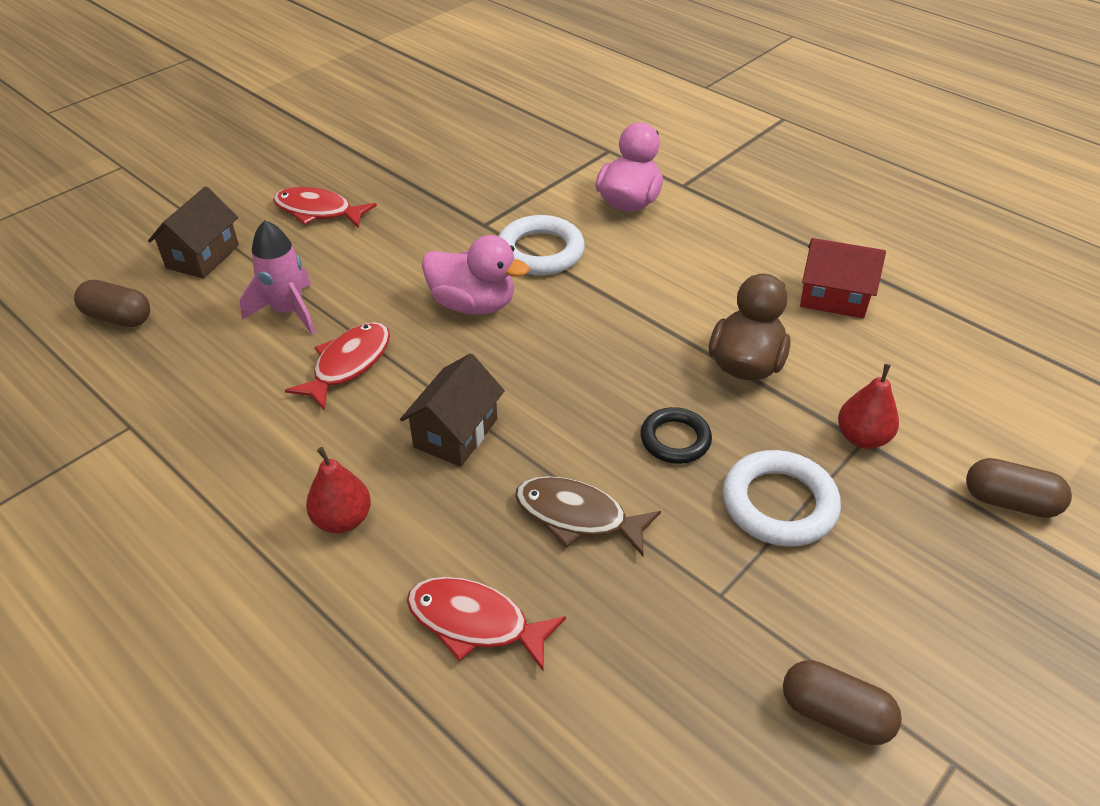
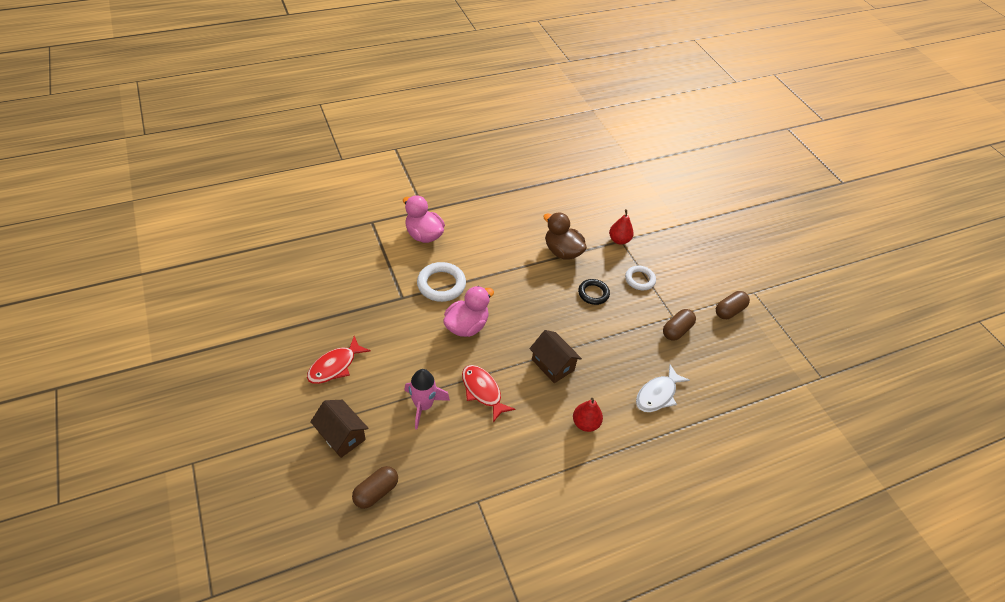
camera: 70 degrees left, 5 degrees up
red fish [407,577,566,671] -> white fish [636,365,690,412]
brown fish [515,476,661,556] -> none
white ring [723,450,841,546] -> white ring [625,265,656,290], size x0.66
red house [800,238,886,318] -> none
brown capsule [966,458,1072,518] -> brown capsule moved to [663,309,696,341]

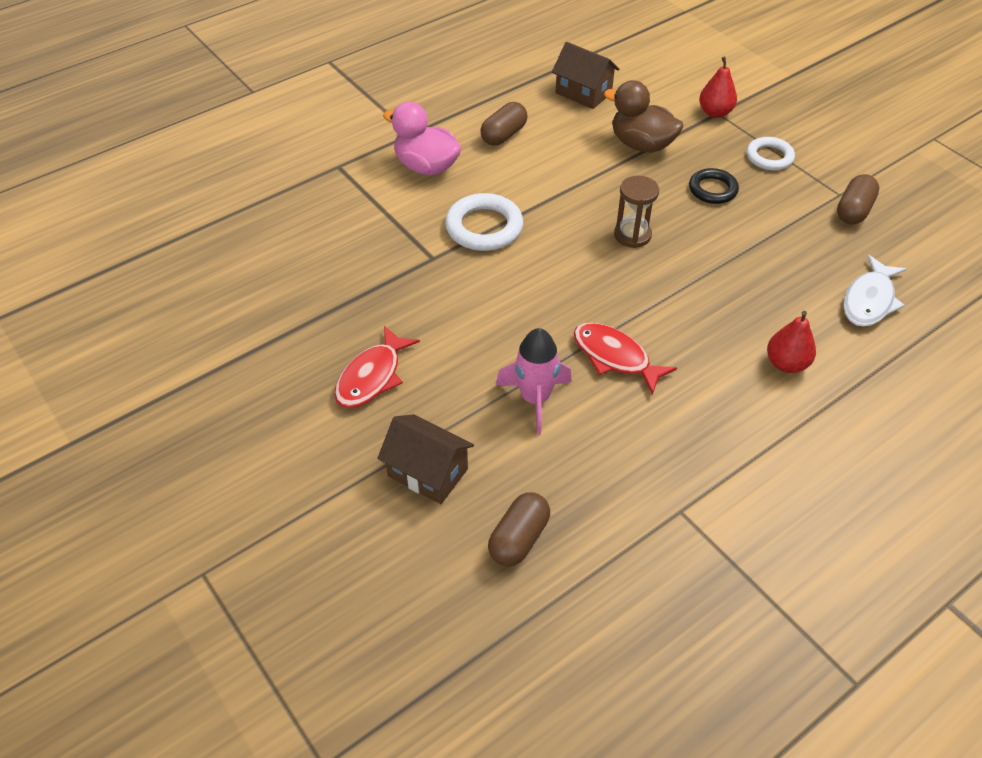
camera: 10 degrees left, 0 degrees up
pink duck [443,286,494,337] -> none
brown house [529,330,582,383] -> brown house moved to [552,42,619,109]
brown capsule [716,291,750,319] -> brown capsule moved to [480,102,528,146]
none -> brown hourglass [614,176,659,248]

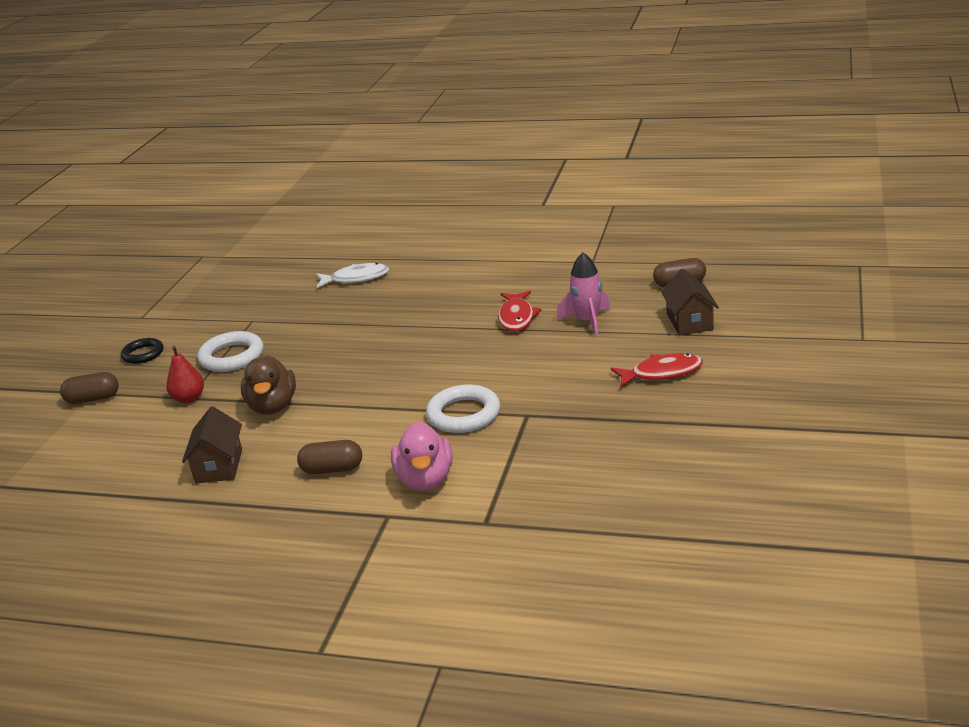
camera: 125 degrees left, 20 degrees down
brown hourglass [614,176,659,248] -> none
black ring [689,168,739,204] -> black ring moved to [121,338,163,364]
white ring [747,137,795,170] -> white ring [197,331,264,372], size x1.53
red pear [767,311,816,373] -> none
brown capsule [837,174,879,224] -> brown capsule moved to [60,372,119,404]

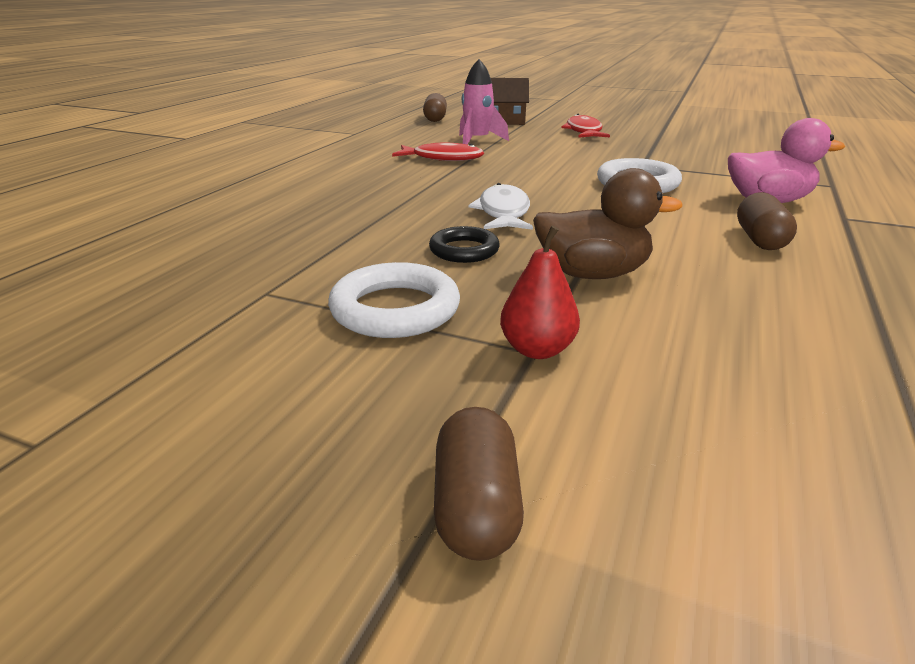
camera: 85 degrees left, 0 degrees up
black ring [121,338,163,364] -> black ring moved to [429,226,500,263]
brown house [182,406,242,484] -> none
white fish [316,263,389,288] -> white fish moved to [468,183,533,230]

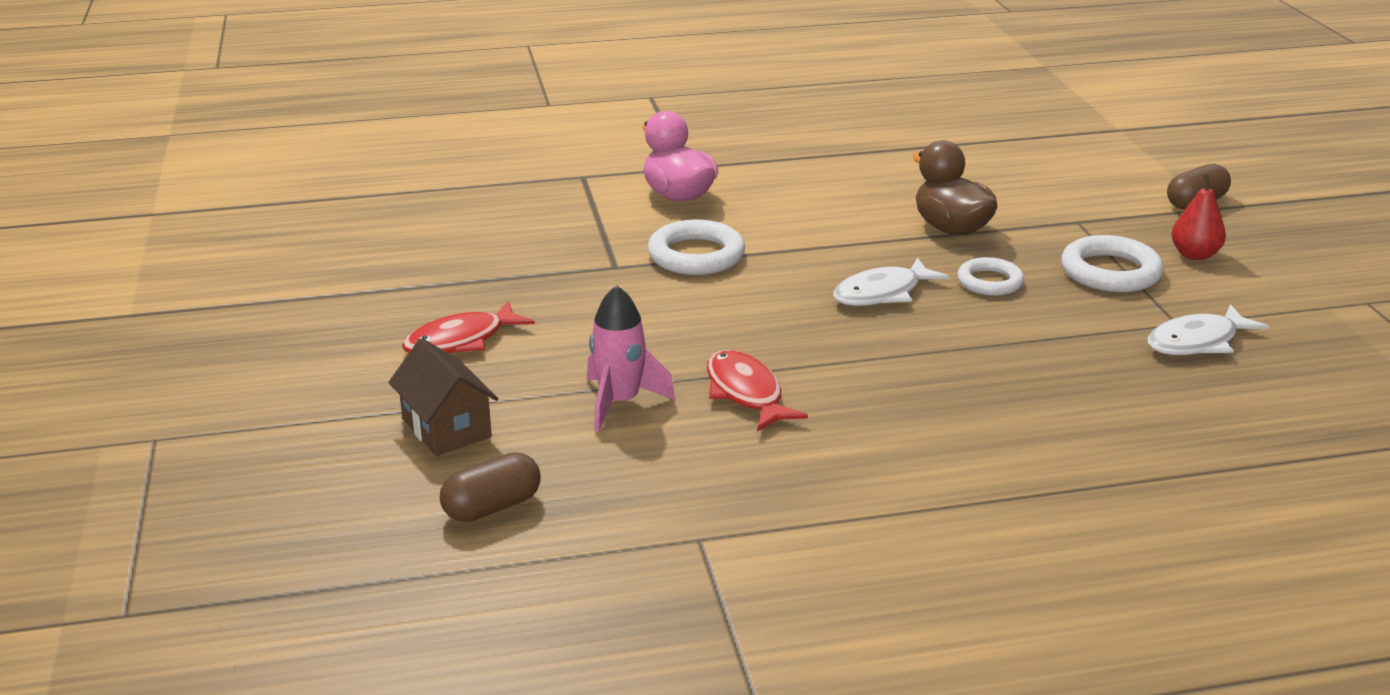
camera: 125 degrees left, 0 degrees up
black ring [429,226,500,263] -> white ring [957,257,1024,296]
red pear [500,225,580,359] -> red pear moved to [1171,174,1226,260]
brown capsule [737,192,797,250] -> none
none -> white fish [1148,304,1269,355]

